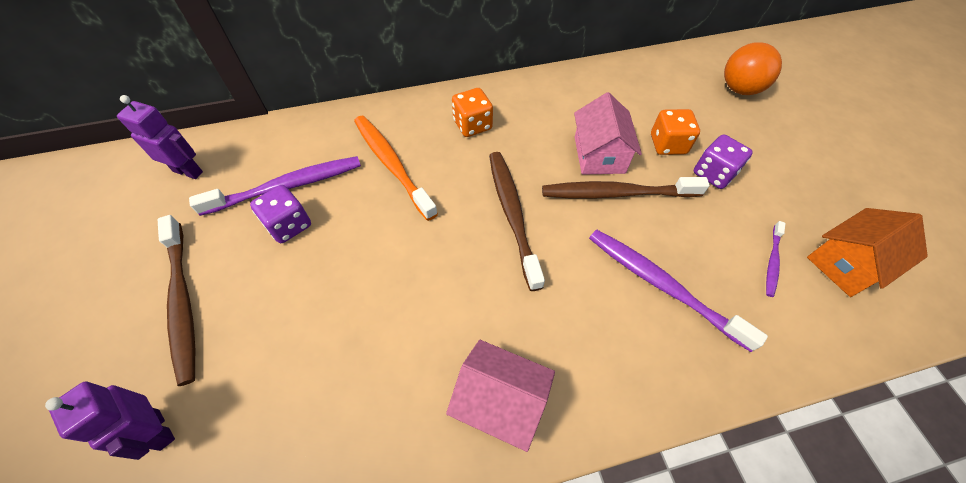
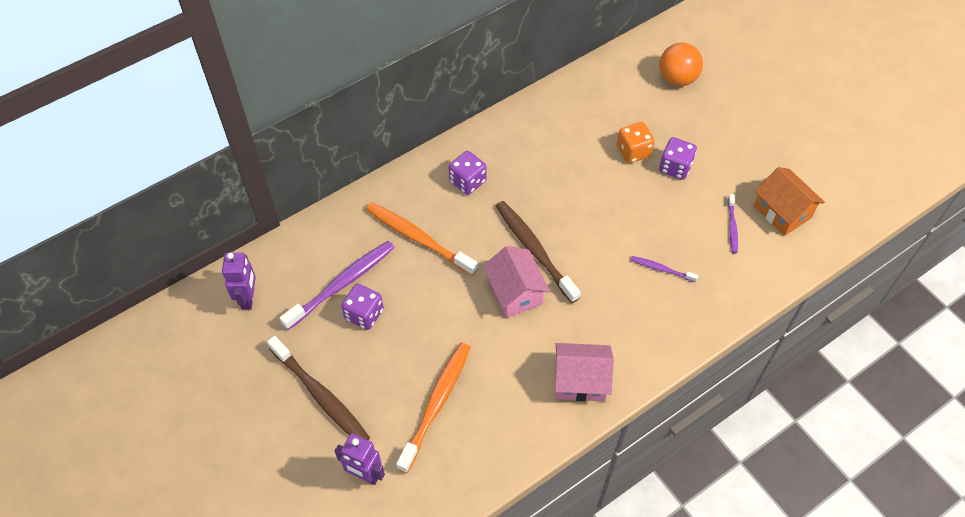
camera: 20 degrees left, 0 degrees up
purple robot [117,95,203,179] -> purple robot turned 90 degrees clockwise [222,253,256,309]
orange dice [452,88,493,137] -> purple dice [449,151,487,195]
brown toothbrush [542,177,710,199] -> none
pink house [574,92,642,175] -> pink house moved to [483,246,550,318]
purple toothbrush [589,229,768,352] -> purple toothbrush [631,256,698,282], size x0.50
orange house [807,208,928,297] -> orange house turned 75 degrees counterclockwise [754,167,825,236]
none -> orange toothbrush [396,342,471,473]

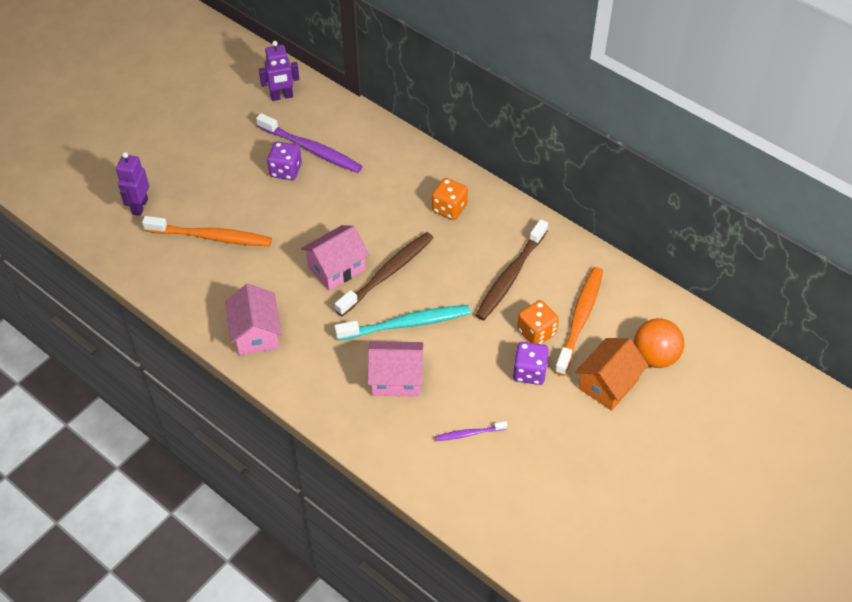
camera: 75 degrees right, 5 degrees down
brown toothbrush [267,336,370,440] -> brown toothbrush moved to [475,219,548,320]
orange toothbrush [366,202,478,276] -> orange toothbrush moved to [554,267,603,376]
purple dice [449,151,487,195] -> orange dice [432,178,468,220]
purple toothbrush [631,256,698,282] -> pink house [368,341,424,397]
orange house [754,167,825,236] -> orange house moved to [575,338,649,411]
none -> turquoise toothbrush [334,305,471,340]

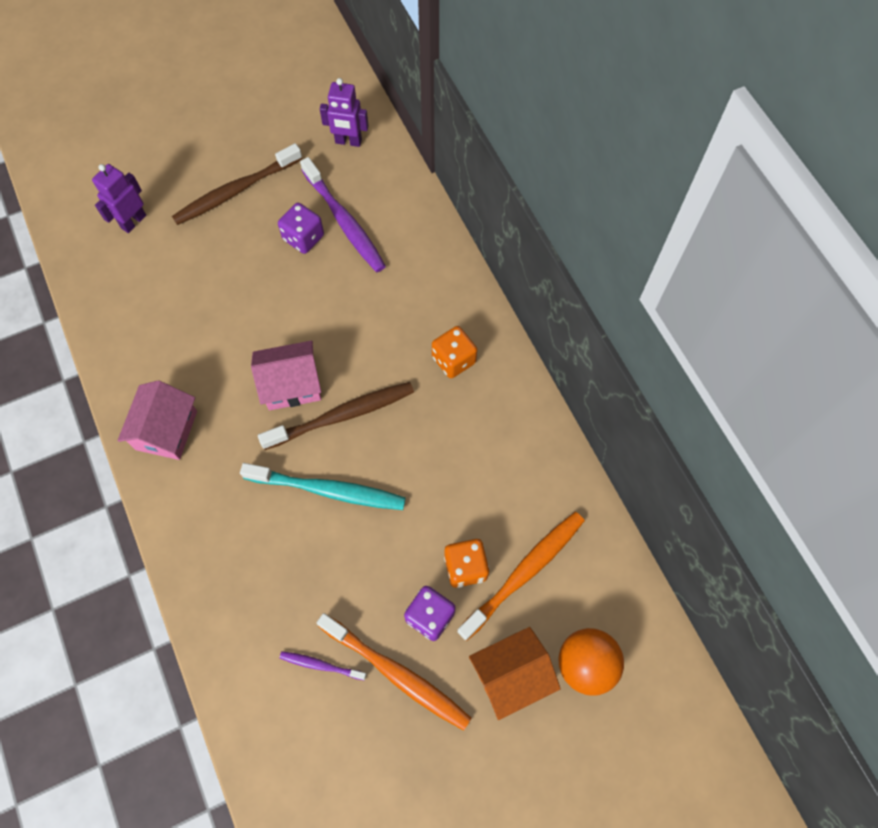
camera: 25 degrees right, 15 degrees up
orange toothbrush [142,216,272,246] -> orange toothbrush moved to [316,613,472,731]
pink house [368,341,424,397] -> none
brown toothbrush [475,219,548,320] -> brown toothbrush moved to [172,143,302,225]

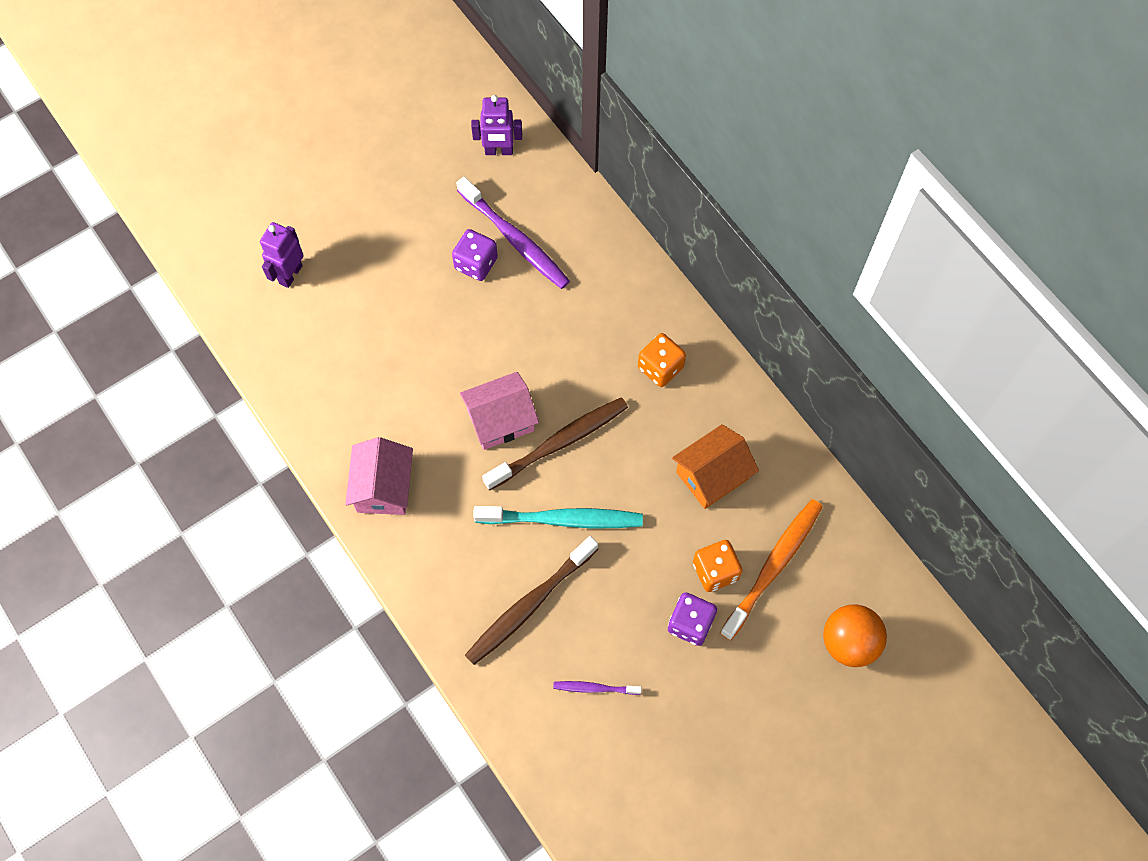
camera: 10 degrees left, 0 degrees up
brown toothbrush [172,143,302,225] -> brown toothbrush moved to [465,536,598,665]
orange toothbrush [316,613,472,731] -> none
orange house [469,627,561,720] -> orange house moved to [672,424,759,509]

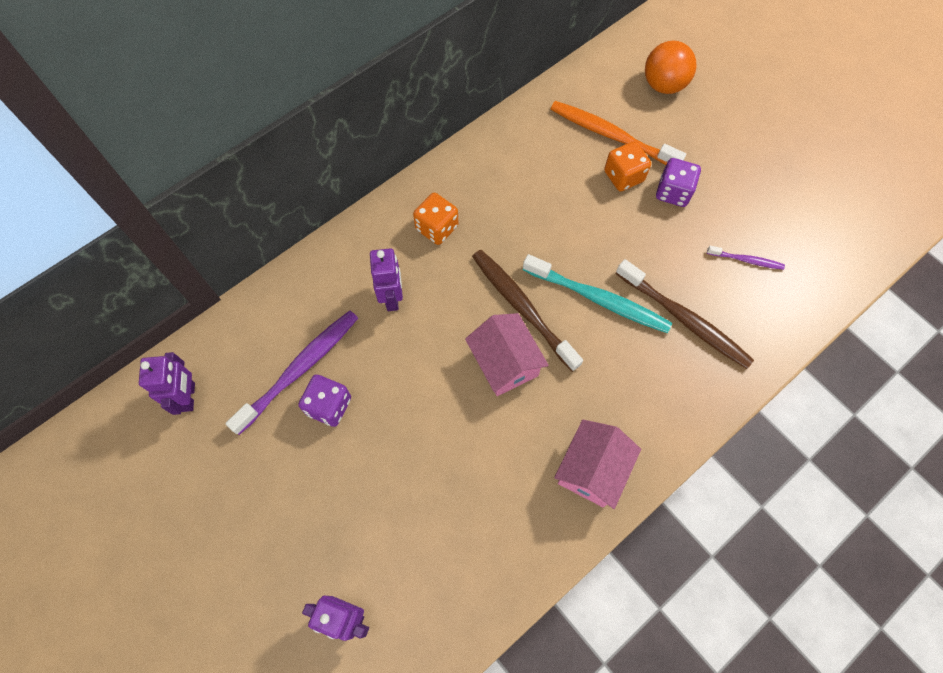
camera: 95 degrees left, 0 degrees up
pink house [345,437,413,515] -> pink house turned 60 degrees counterclockwise [554,420,641,509]
turquoise toothbrush [473,506,643,528] -> turquoise toothbrush turned 120 degrees clockwise [523,254,672,333]
purple toothbrush [553,681,642,695] -> purple toothbrush turned 75 degrees counterclockwise [707,246,785,270]
orange house [672,424,759,509] -> none
none -> purple robot [370,248,403,311]

